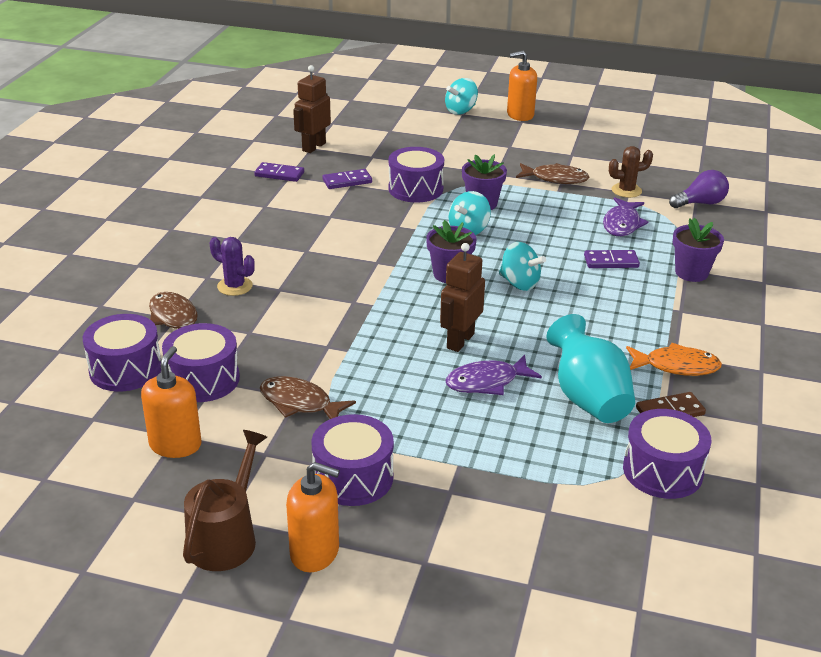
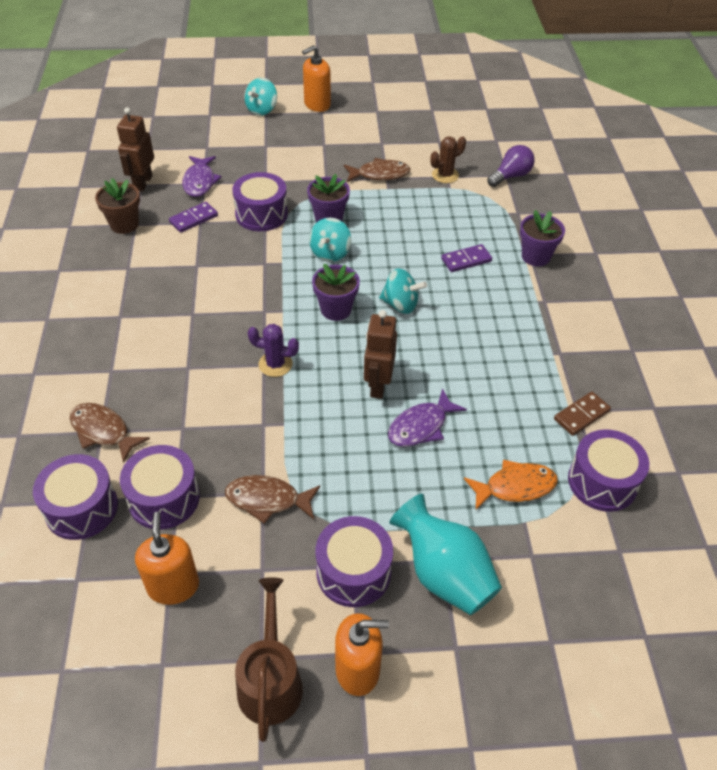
camera: 20 degrees left, 15 degrees up
purple cactus [210,237,255,296] -> purple cactus moved to [248,324,299,377]
purple domino [254,162,304,182] -> brown flower pot [95,178,140,234]
turquoise vase [546,314,635,423] -> turquoise vase moved to [389,494,502,615]
purple fish [603,197,649,236] -> purple fish moved to [182,156,222,197]
orange fish [626,343,722,376] -> orange fish moved to [464,460,558,510]

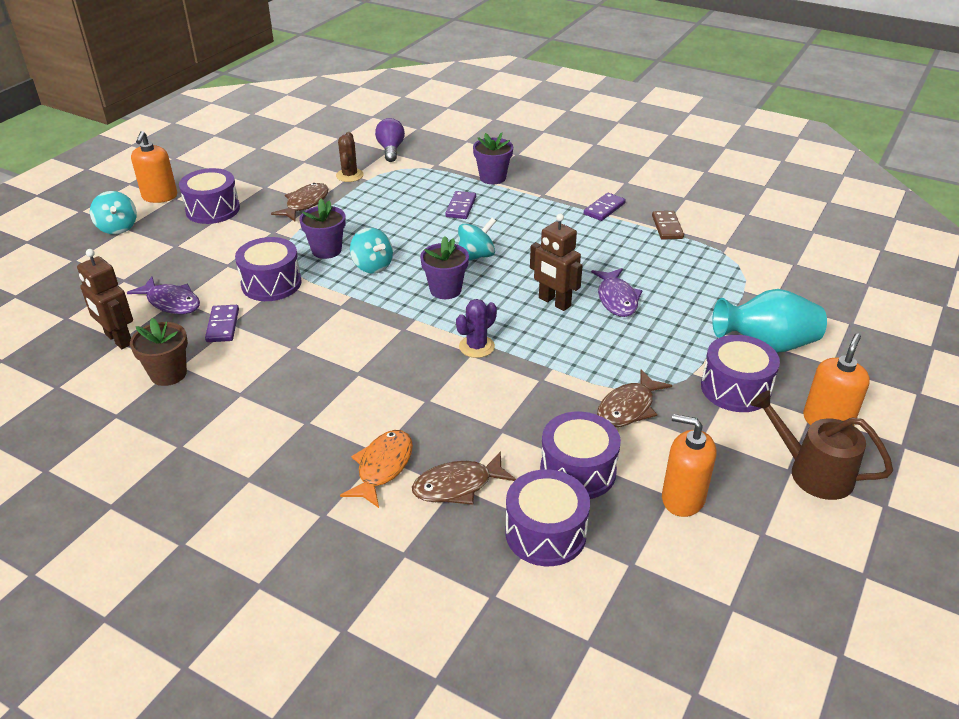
camera: 55 degrees left, 10 degrees down
orange fish [464,460,558,510] -> orange fish moved to [340,430,413,508]
purple drum [568,429,649,512] -> purple drum moved to [179,168,240,224]
none -> purple domino [584,193,626,221]

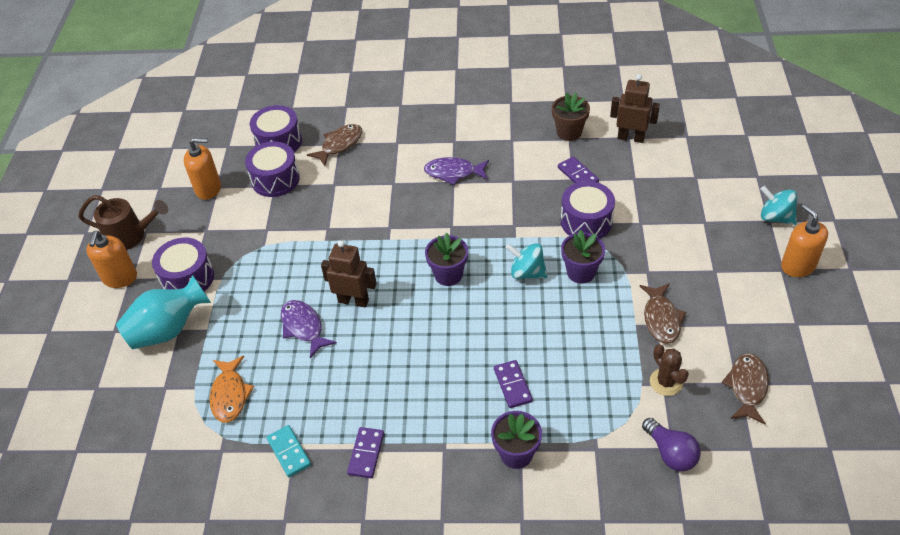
camera: 155 degrees right, 10 degrees up
purple fish [127,277,200,314] -> purple fish moved to [424,157,489,185]
purple drum [179,168,240,224] -> none
orange fish [340,430,413,508] -> orange fish moved to [209,356,254,423]
purple cactus [456,299,497,358] -> none
turquoise spinning top [458,218,496,260] -> none
brown fish [597,369,672,427] -> brown fish moved to [721,353,769,424]
brown domino [652,211,684,240] -> turquoise domino [267,425,311,477]

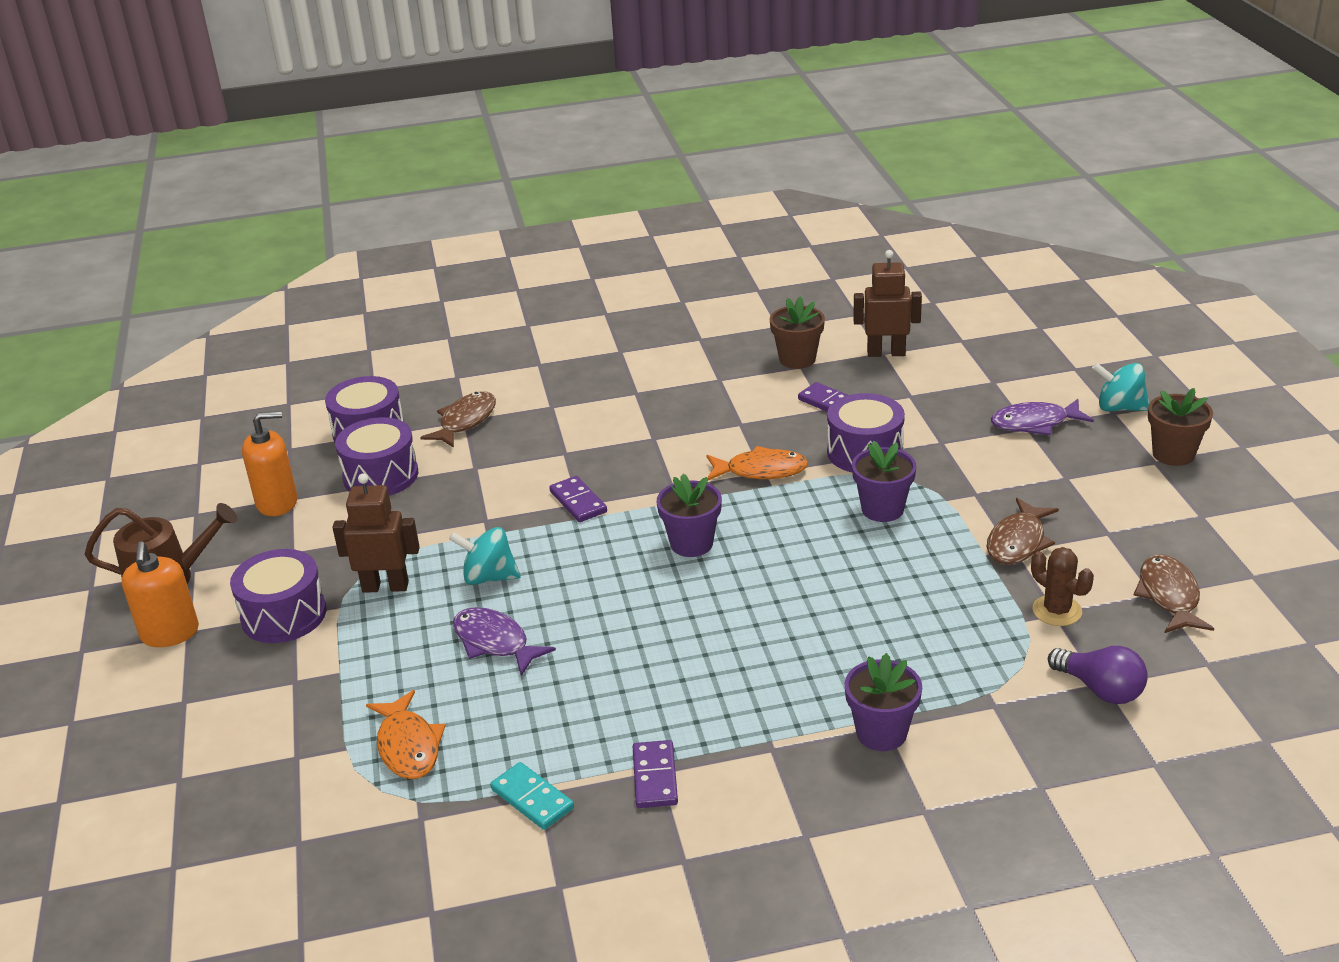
camera: 15 degrees left, 15 degrees down
turquoise vase [116,275,211,349] -> none
brown robot [321,240,377,308] -> brown robot moved to [332,473,420,593]
purple fish [424,157,489,185] -> purple fish moved to [991,399,1094,435]
purple domino [494,360,533,408] -> purple domino moved to [549,476,607,522]
turquoise spinning top [505,243,548,279] -> turquoise spinning top moved to [449,527,521,585]
brown fish [640,283,686,344] -> brown fish turned 45 degrees clockwise [987,498,1059,565]
orange soap dispenser [781,204,828,277] -> brown flower pot [1148,388,1213,466]
none -> orange fish [707,446,808,480]

